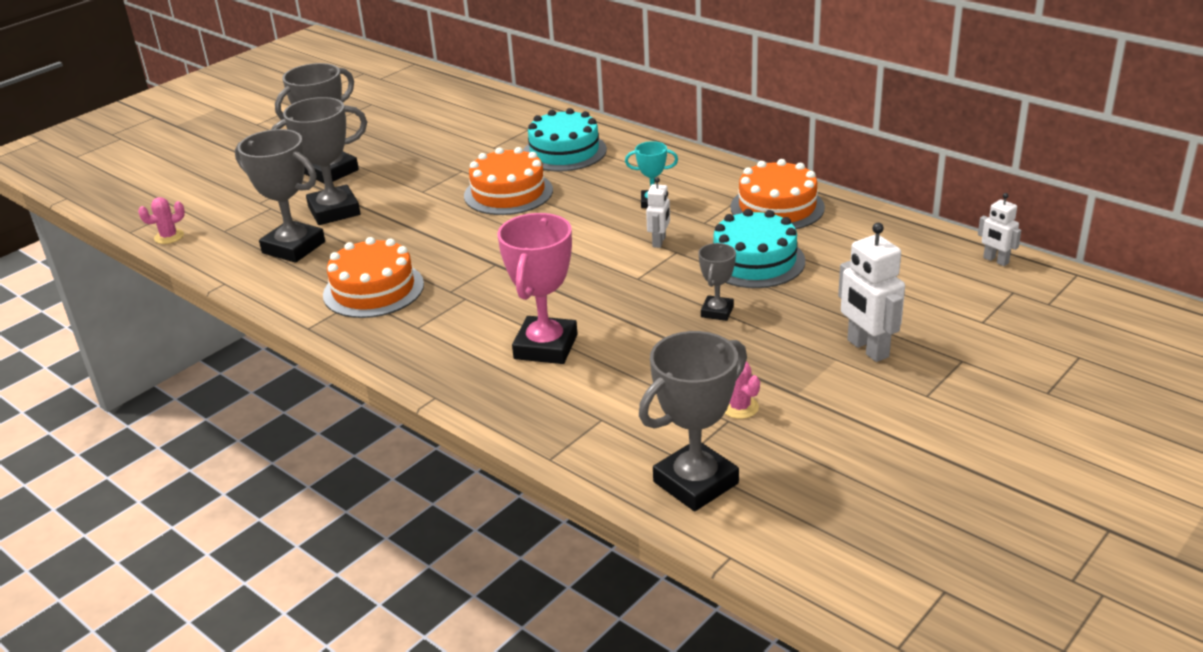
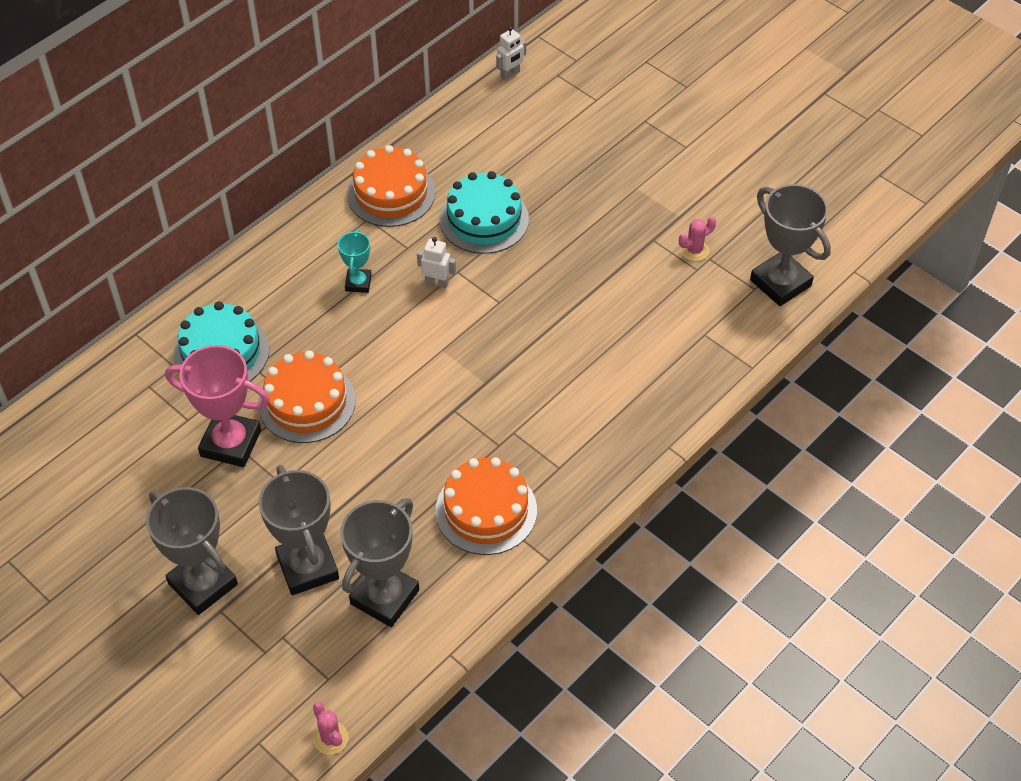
camera: 90 degrees left, 20 degrees up
pink trophy [497,213,578,364] -> pink trophy moved to [165,345,270,467]
grey trophy [698,243,736,321] -> none
white robot [838,223,905,362] -> none

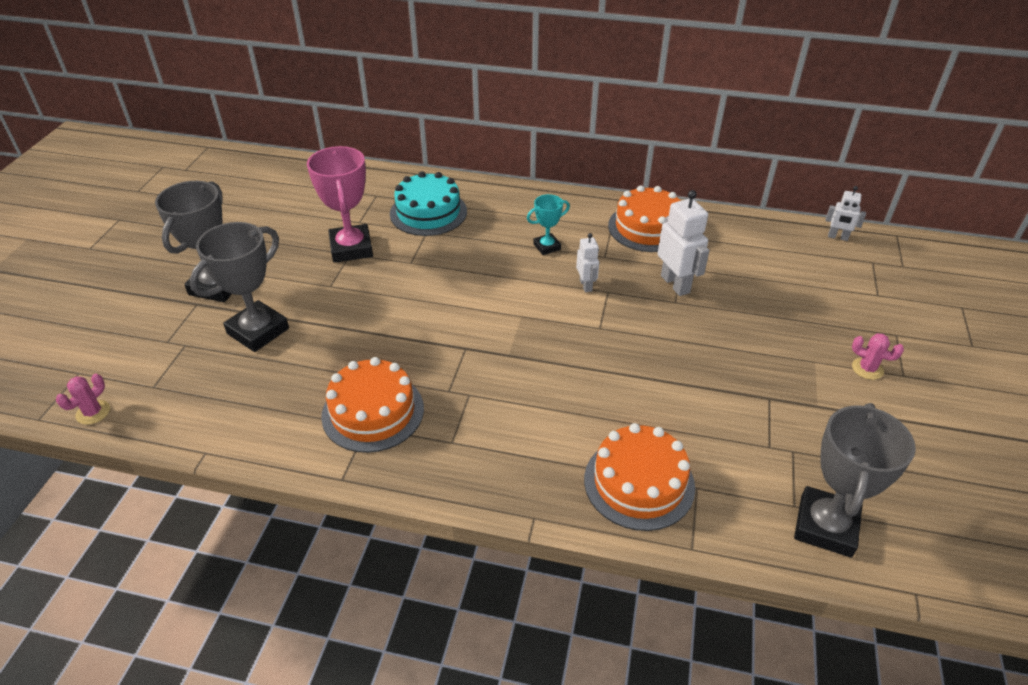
camera: 60 degrees right, 10 degrees down
orange cake [258,350,356,443] -> orange cake moved to [584,423,695,531]
grey trophy [340,498,419,627] -> none
turquoise cake [440,171,529,254] -> white robot [658,190,709,296]
pink cactus [679,216,716,261] -> pink cactus moved to [852,333,904,380]

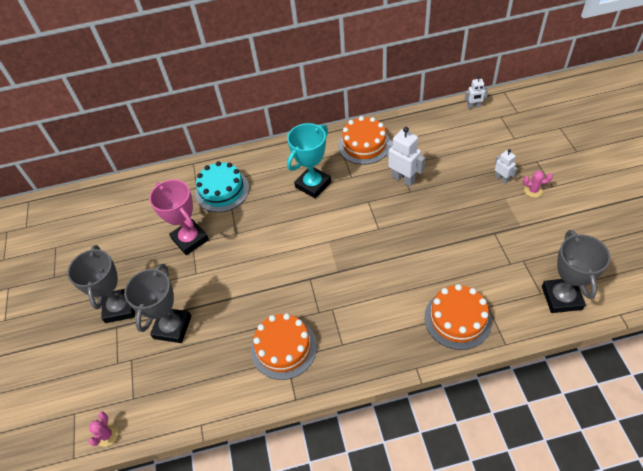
camera: 20 degrees left, 10 degrees up
turquoise trophy [527,194,570,255] -> turquoise trophy [287,123,331,199], size x1.88
white robot [576,233,599,292] -> white robot moved to [495,149,518,184]

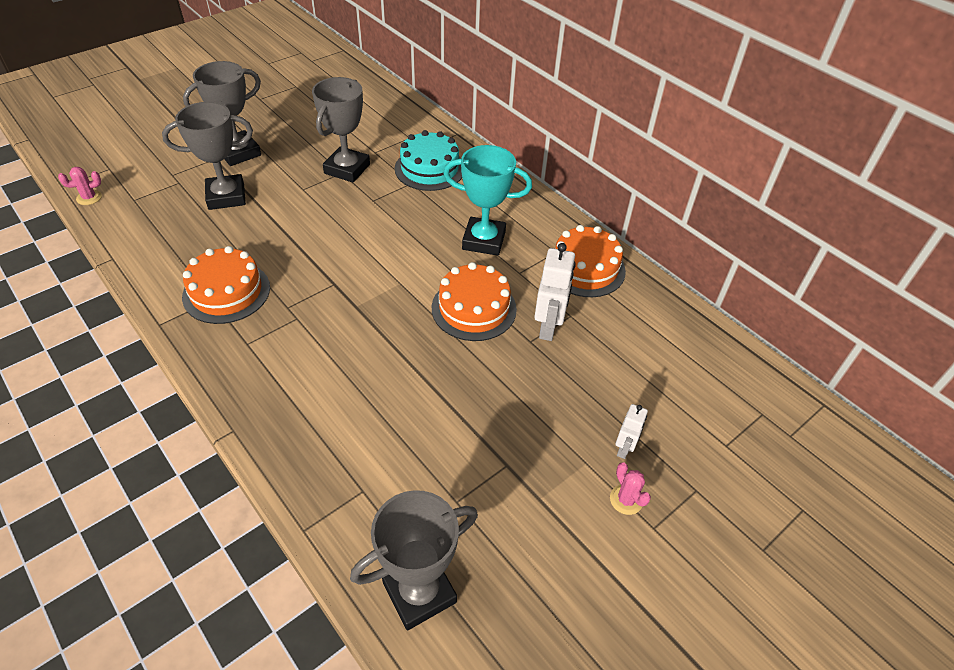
camera: 55 degrees right, 5 degrees down
pink trophy [149,180,209,255] -> grey trophy [312,77,370,183]
orange cake [424,284,492,350] -> orange cake moved to [432,262,517,341]
white robot [465,76,488,109] -> none

